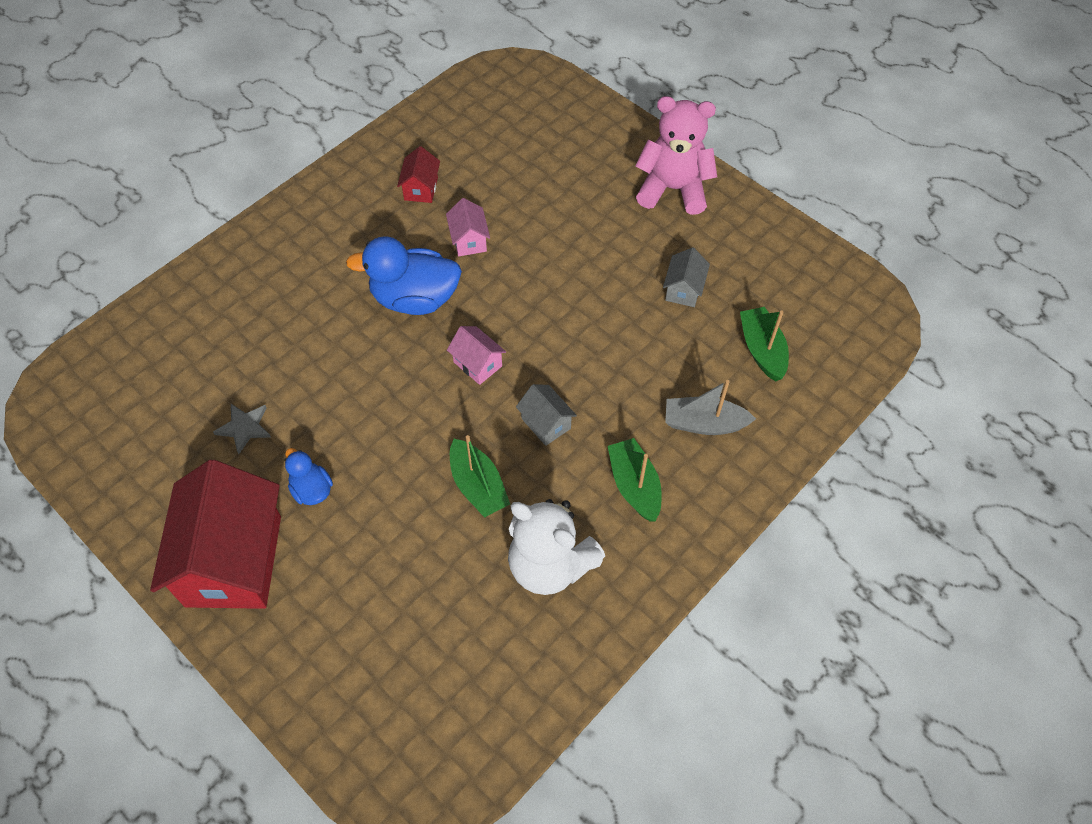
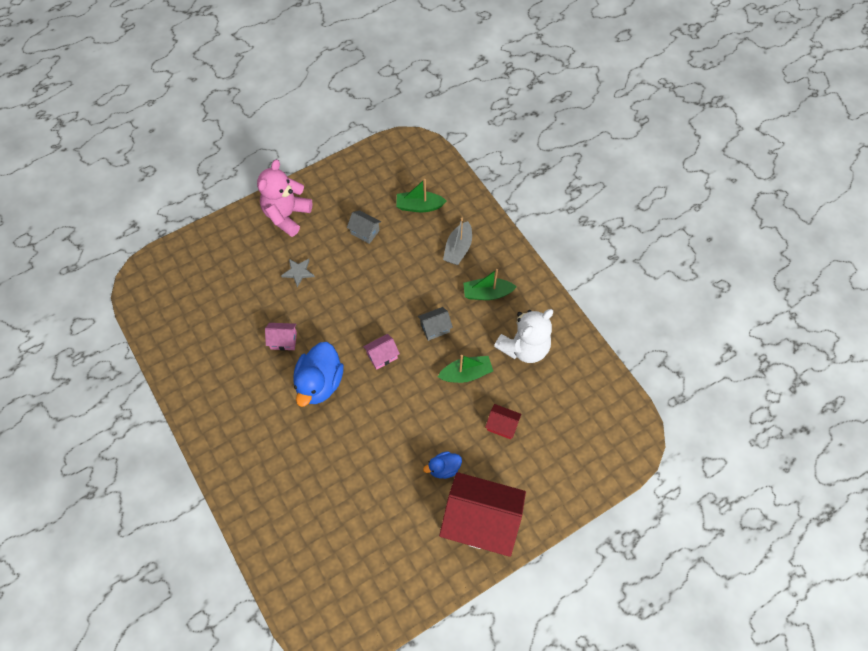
camera: 75 degrees left, 5 degrees up
grey star [213,404,271,454] -> grey star moved to [281,259,315,288]
red house [397,146,440,203] -> red house moved to [485,404,522,439]

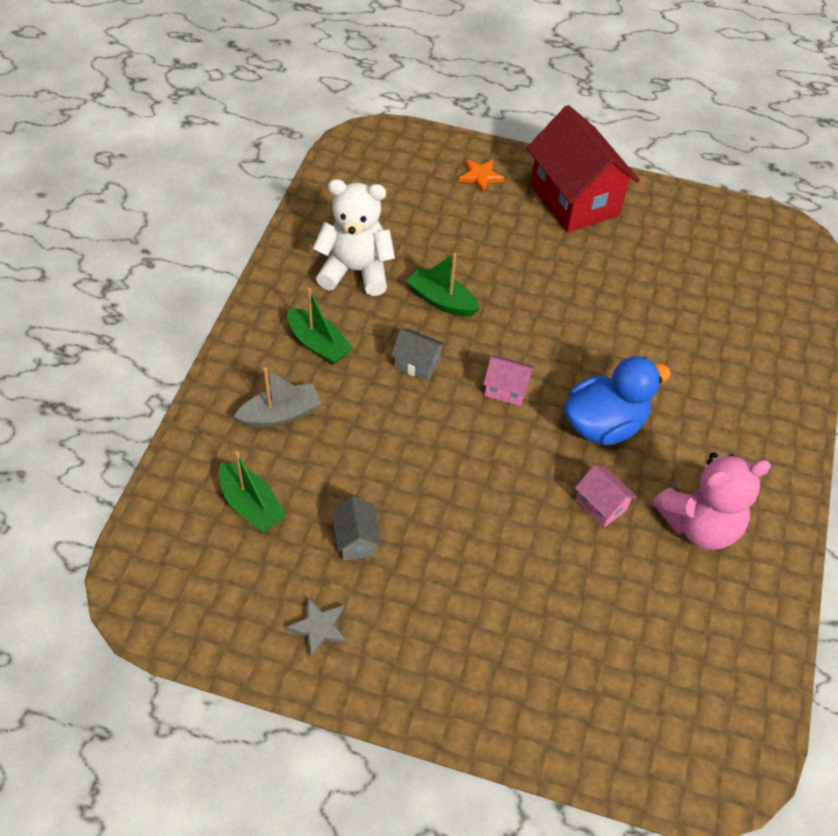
camera: 135 degrees left, 10 degrees down
pink teddy bear [257,160,312,237] -> pink teddy bear moved to [653,452,771,550]
grey star [281,259,315,288] -> grey star moved to [286,597,347,658]
blue duck [423,451,462,479] -> none
red house [485,404,522,439] -> none
none -> orange star [459,159,505,193]

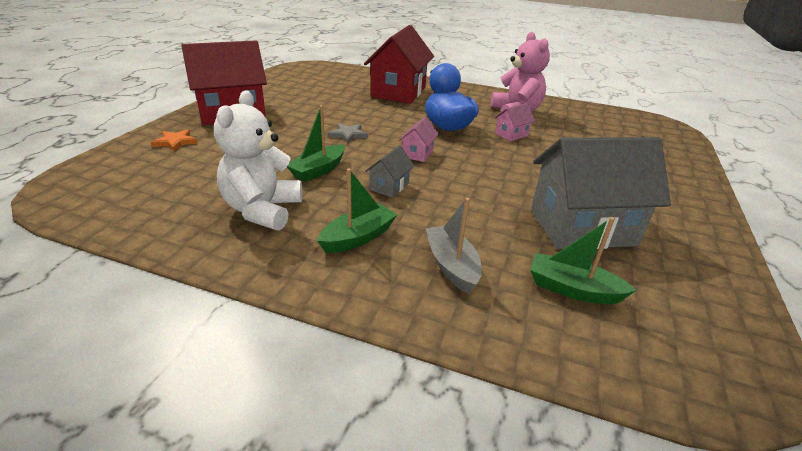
camera: 85 degrees left, 20 degrees down
green boat [219,451,286,532] -> green boat turned 120 degrees counterclockwise [530,217,636,304]
grey star [286,597,347,658] -> grey star moved to [328,123,368,144]
grey house [331,496,382,561] -> grey house [531,137,671,249], size x2.30
none -> red house [364,25,434,104]

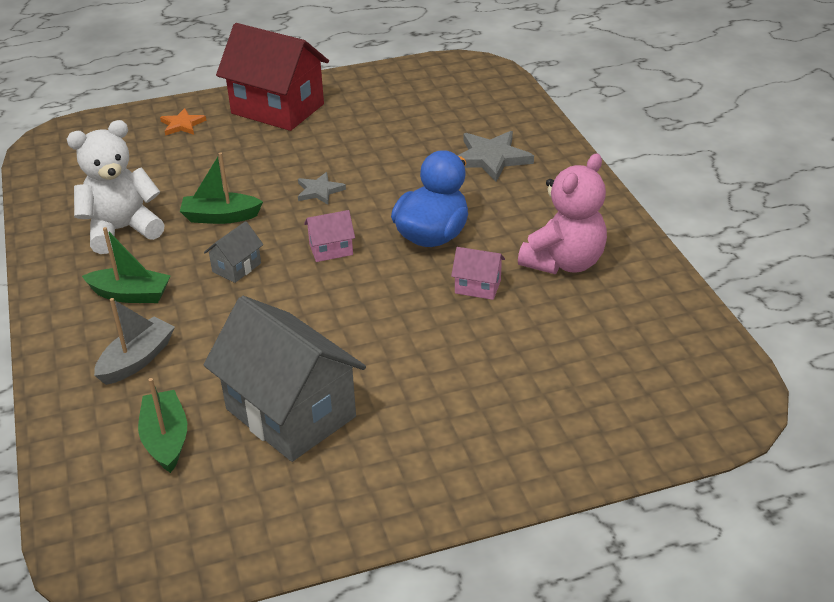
camera: 55 degrees right, 5 degrees up
red house [364,25,434,104] -> grey star [457,131,534,182]
grey house [365,145,414,198] -> grey house turned 45 degrees counterclockwise [204,221,264,283]

